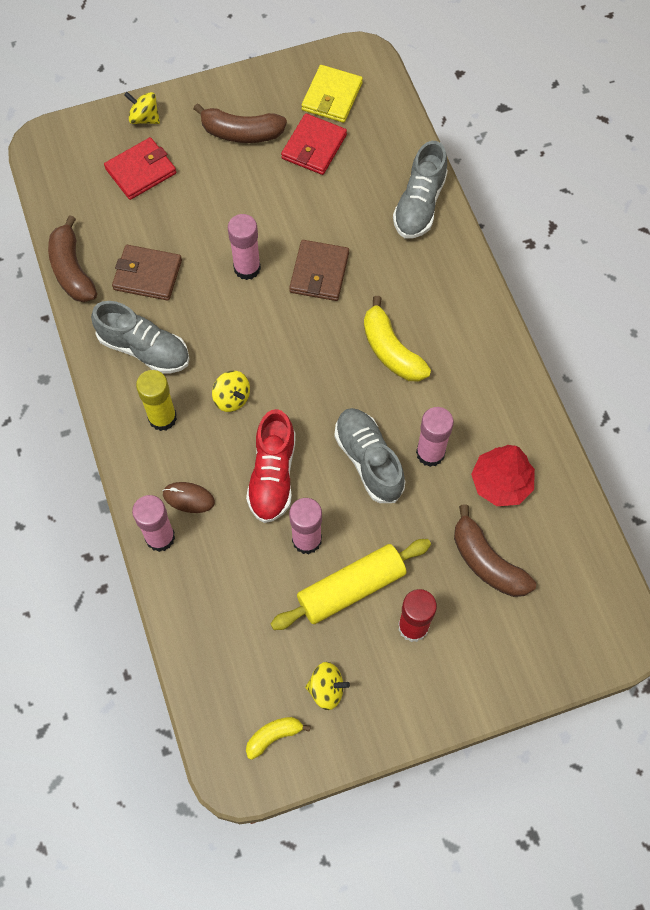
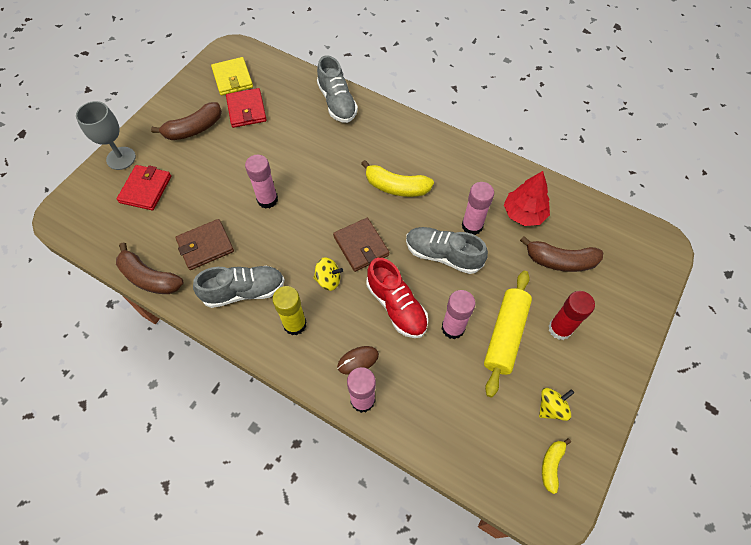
camera: 40 degrees left, 5 degrees down
yellow spinning top [124,92,160,124] -> grey goblet [76,101,136,170]
brown wallet [289,240,349,301] -> brown wallet moved to [333,218,389,272]

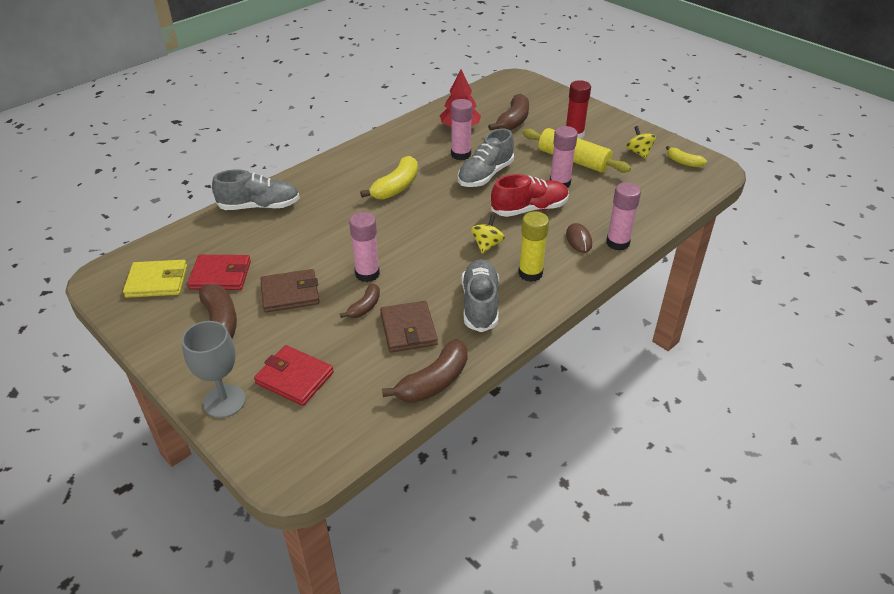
camera: 75 degrees left, 20 degrees down
brown wallet [333,218,389,272] -> brown wallet moved to [260,269,319,312]
none -> brown banana [340,284,380,318]

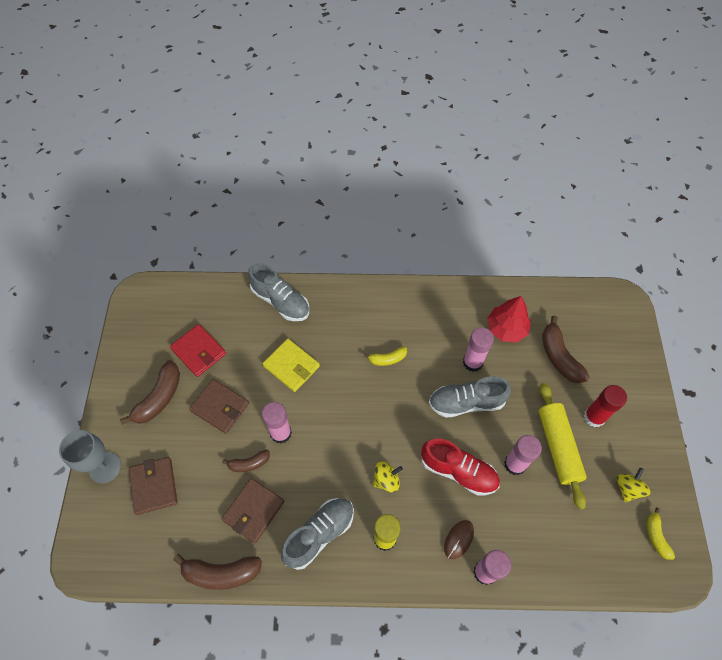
camera: 45 degrees right, 20 degrees up
yellow wallet [123,260,187,298] -> yellow wallet moved to [263,338,320,392]
red wallet [254,345,334,406] -> brown wallet [129,457,178,515]
yellow banana [360,156,418,200] -> yellow banana [364,347,407,366], size x0.59
brown banana [488,94,529,131] -> brown banana turned 90 degrees clockwise [542,316,589,383]

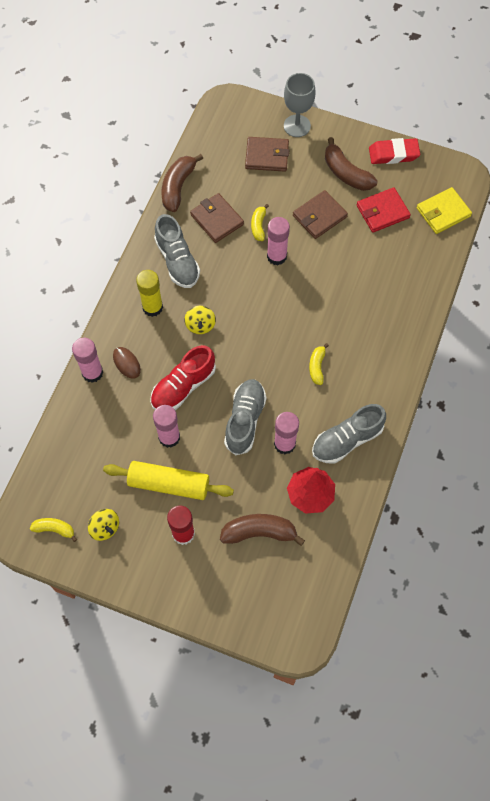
camera: 110 degrees right, 5 degrees up
brown banana [222,450,270,472] -> yellow banana [251,204,269,241]
grey shoe [248,263,309,321] -> grey shoe moved to [312,404,386,463]
yellow wallet [263,338,320,392] -> yellow wallet moved to [417,187,472,234]
none -> red eraser [369,138,420,164]

